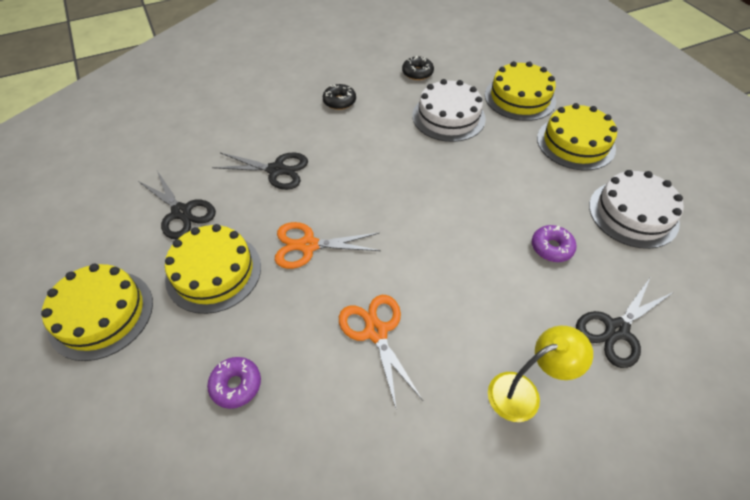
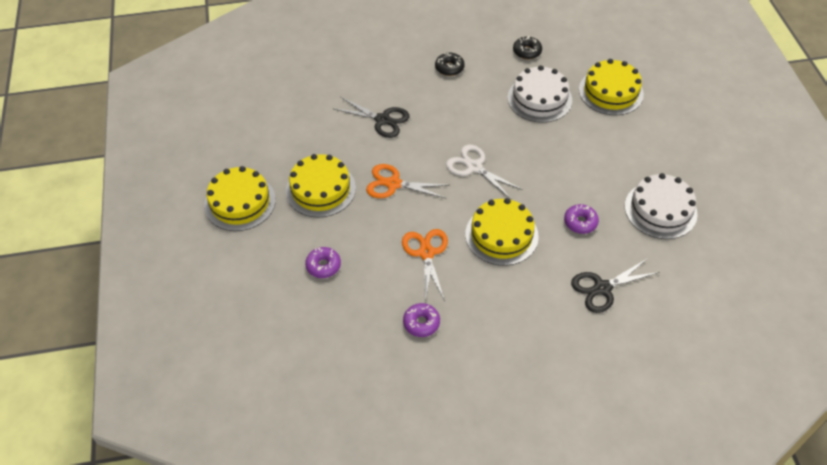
camera: 15 degrees right, 0 degrees up
black scissors [138,169,216,240] -> none
yellow lamp [488,326,593,422] -> none
yellow cake [537,103,617,170] -> yellow cake moved to [465,198,539,266]
none -> purple donut [403,303,440,337]
none -> white scissors [446,145,523,200]

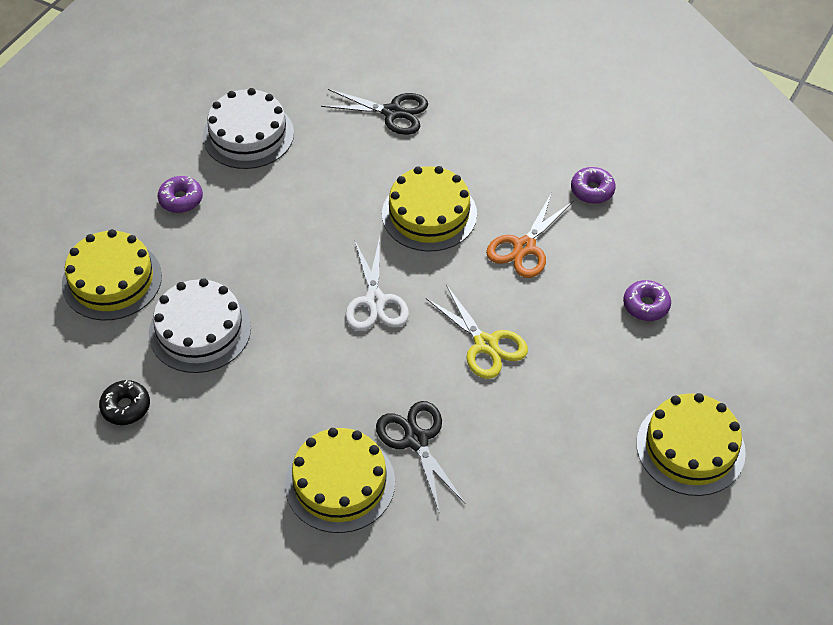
camera: 140 degrees left, 0 degrees up
yellow cake [286,154,356,218] -> yellow cake moved to [285,428,395,533]
orange scissors [366,164,449,199] -> yellow scissors [426,285,528,379]
black donut [435,53,465,76] -> none
purple donut [564,204,599,234] -> purple donut moved to [158,176,203,213]

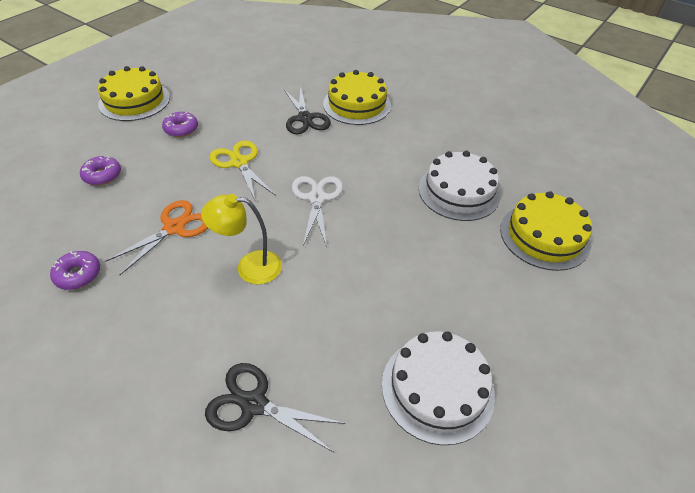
camera: 175 degrees left, 5 degrees down
black donut [99,380,150,425] -> none
purple donut [158,176,203,213] -> purple donut moved to [162,112,198,137]
yellow cake [382,166,477,252] -> yellow lamp [201,194,282,284]

